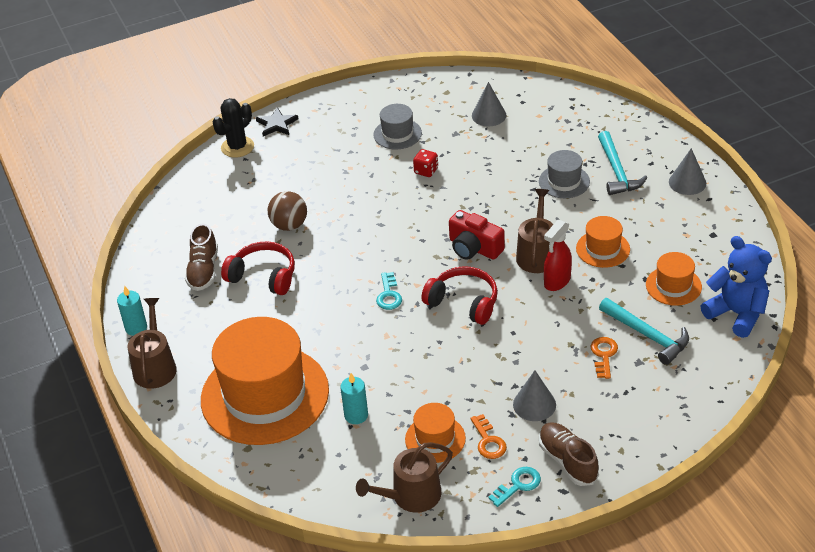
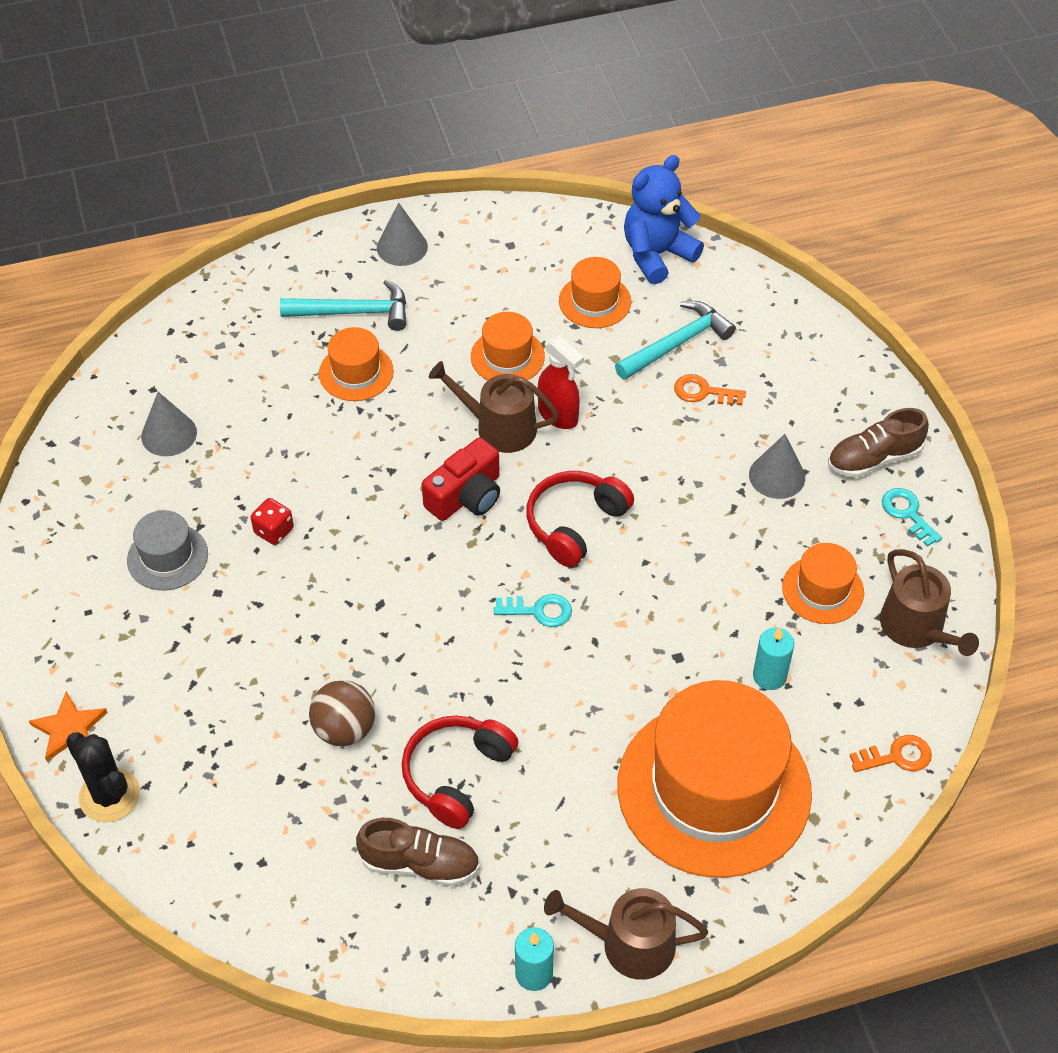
camera: 85 degrees left, 10 degrees up
black star [256,107,298,136] -> orange star [29,691,108,761]
orange key [470,414,507,459] -> orange key moved to [849,735,932,772]
grey hat [539,150,590,198] -> orange hat [319,327,394,401]

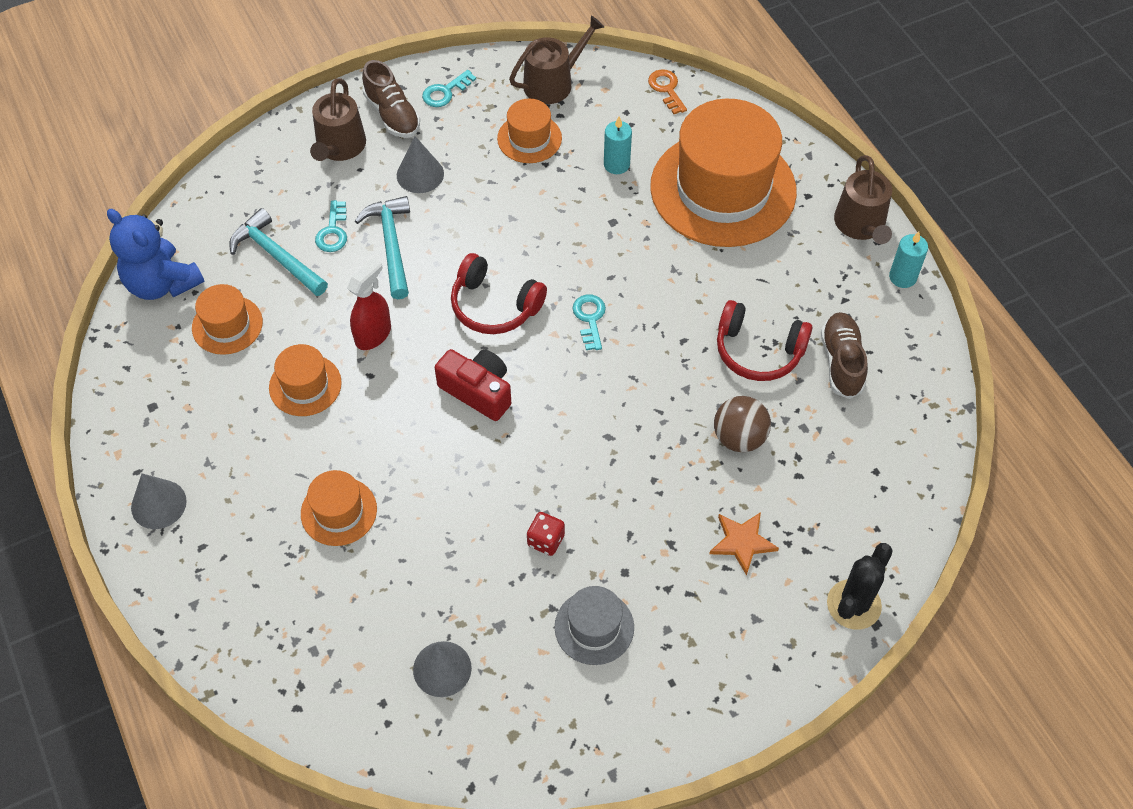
camera: 100 degrees left, 5 degrees up
orange star [29,691,108,761] -> orange star moved to [709,512,779,576]
turquoise hammer [280,280,406,331] -> turquoise hammer moved to [355,196,410,299]
brown watering can [429,361,559,453] -> brown watering can moved to [310,78,366,161]
orange key [674,374,746,405] -> turquoise key [315,200,347,252]

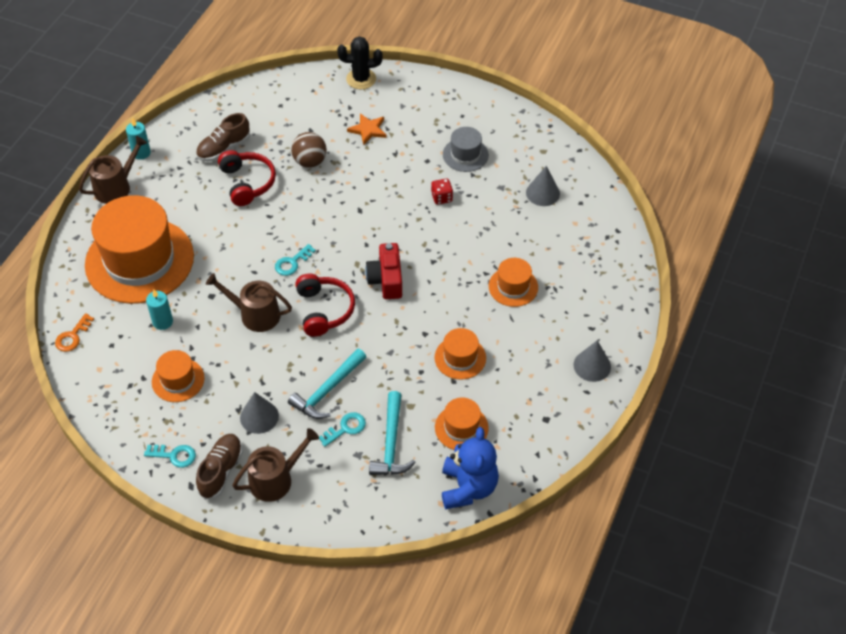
camera: 130 degrees left, 5 degrees down
red spray bottle [347,258,391,350] -> none
brown watering can [509,15,604,104] -> brown watering can moved to [206,273,292,332]

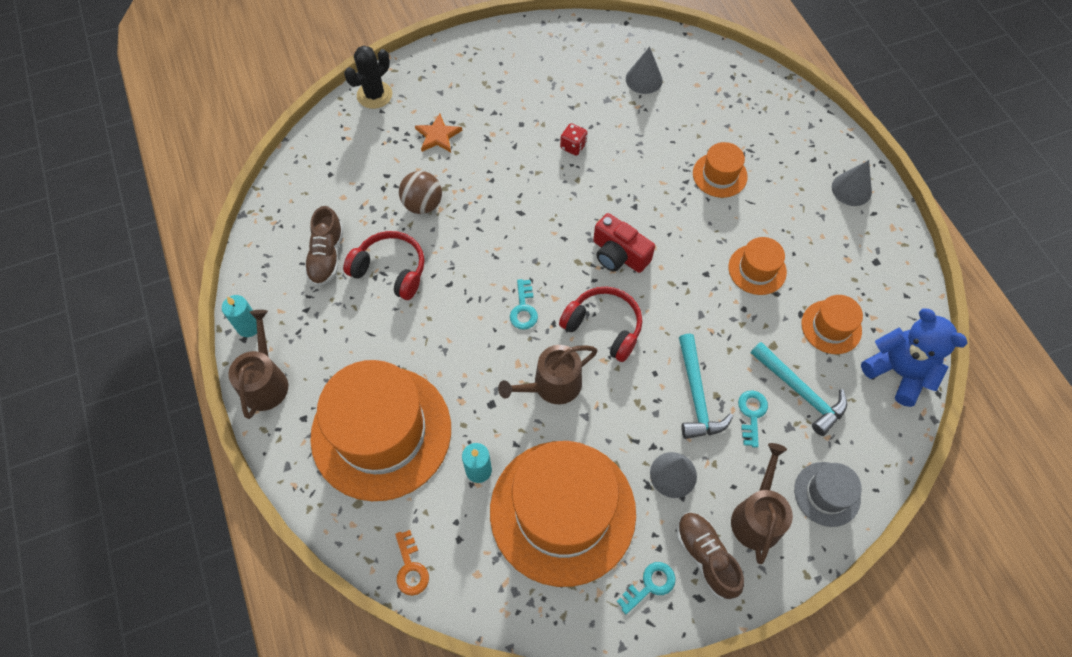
camera: 45 degrees left, 10 degrees up
orange hat [152,350,205,402] -> orange hat [490,441,636,587], size x2.20
grey hat [443,127,489,172] -> grey hat moved to [794,462,862,527]

